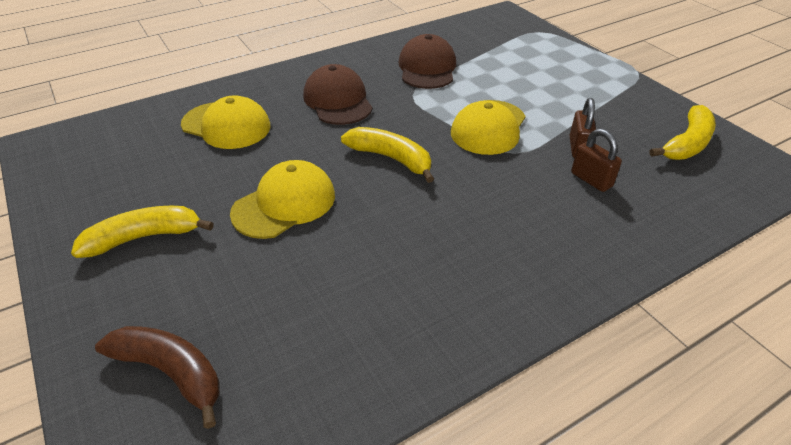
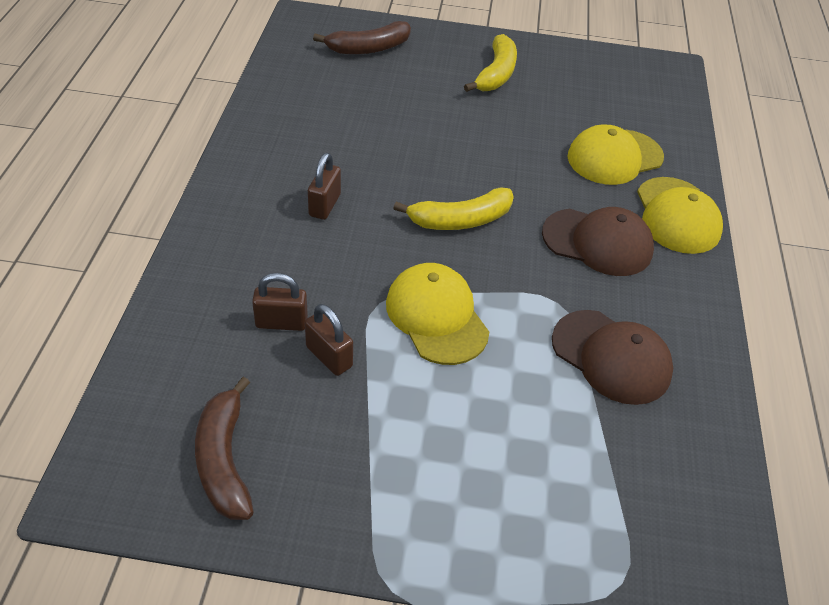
camera: 125 degrees right, 5 degrees up
yellow cap [230,160,335,239] -> yellow cap moved to [637,177,723,254]
yellow banana [649,105,716,160] -> brown banana [195,377,254,520]
none -> brown padlock [308,153,341,220]

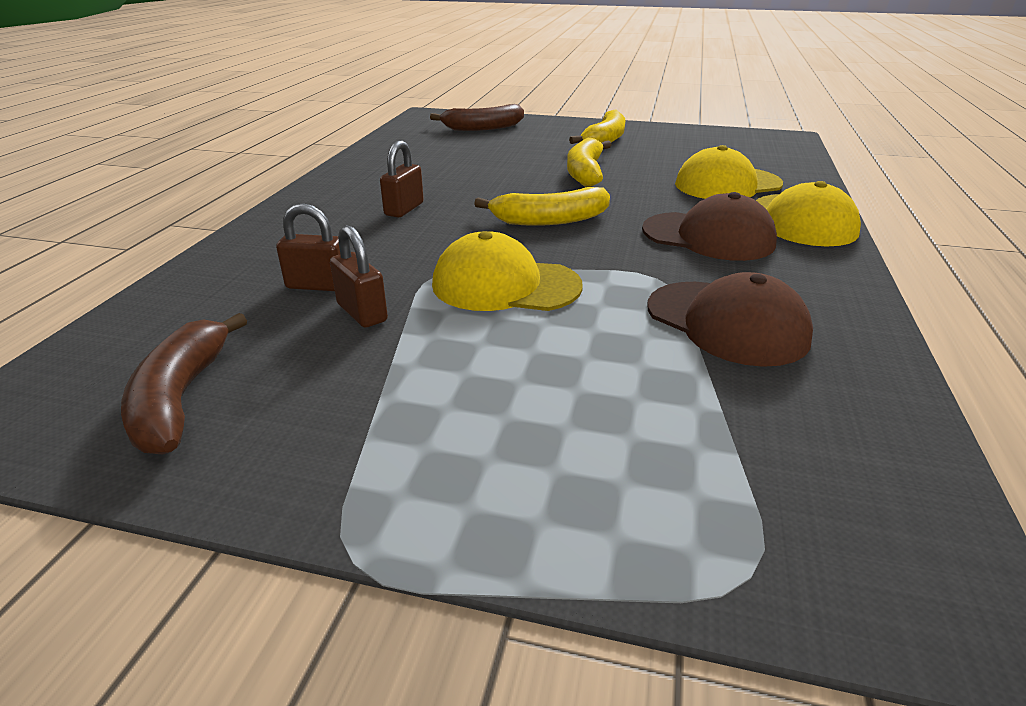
camera: 10 degrees right, 15 degrees down
yellow cap [386,263,489,365] -> yellow cap turned 60 degrees counterclockwise [432,231,583,311]
none -> yellow banana [567,137,612,187]

